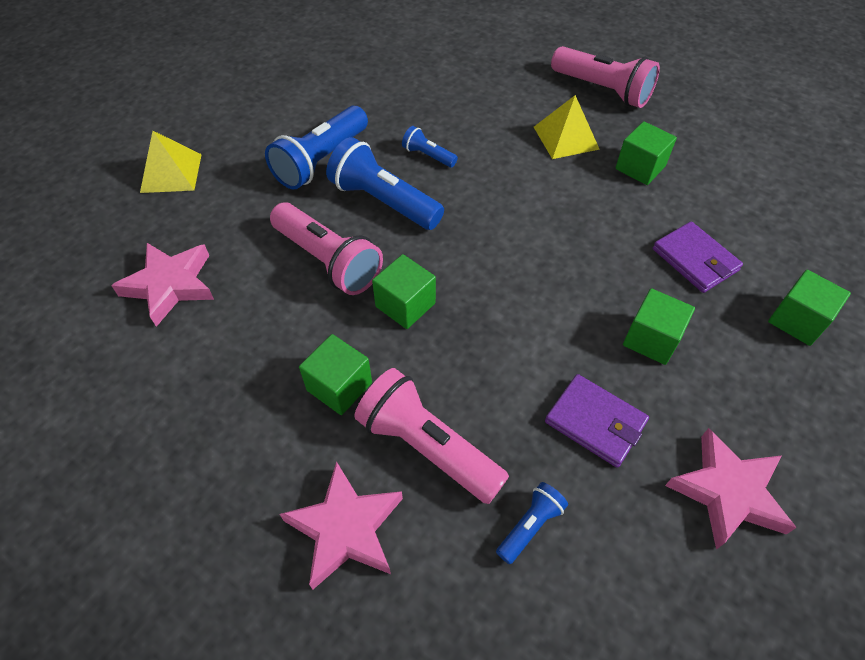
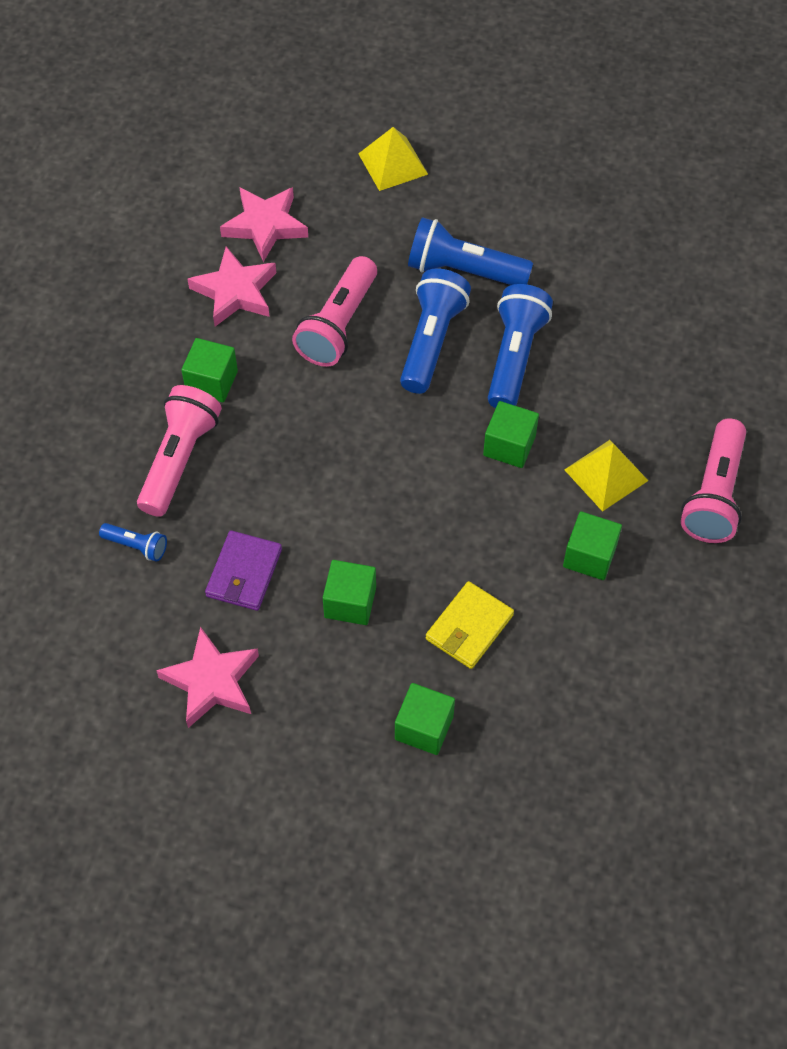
camera: 70 degrees right, 5 degrees up
pink star [280,461,403,590] -> pink star moved to [187,246,276,327]
green cube [372,254,436,329] -> green cube moved to [483,401,539,468]
blue flashlight [402,126,458,167] -> blue flashlight [488,284,553,408], size x2.00
purple wallet [653,221,743,293] -> yellow wallet [426,581,514,669]

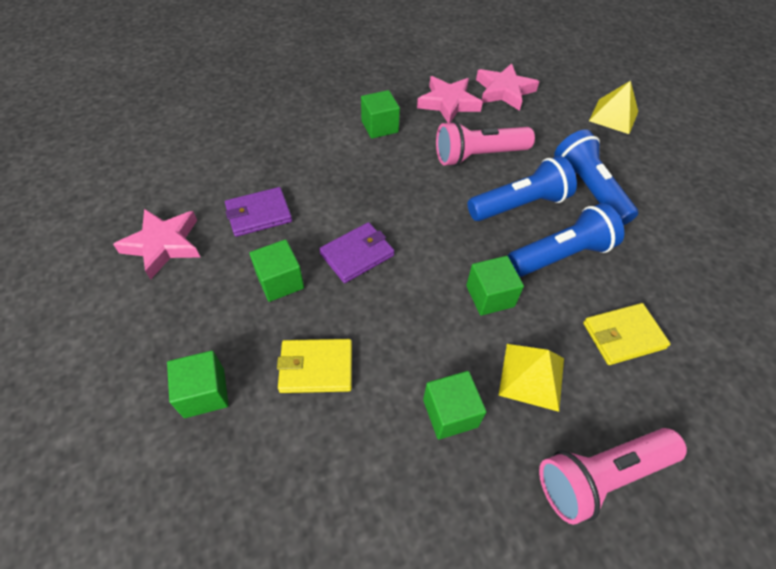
camera: 50 degrees right, 5 degrees down
blue flashlight [99,523,167,562] -> none
pink flashlight [137,385,222,517] -> none
none -> purple wallet [319,222,395,283]
none -> yellow wallet [583,303,671,365]

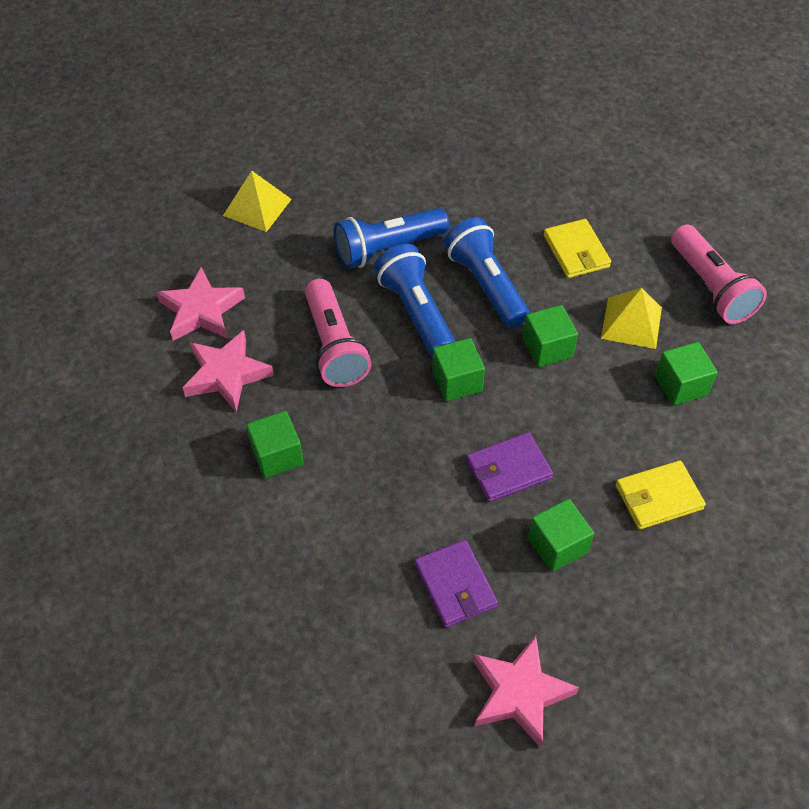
camera: 90 degrees left, 0 degrees up
green cube [167,350,229,418] -> green cube moved to [432,338,485,401]
yellow wallet [277,339,352,393] -> yellow wallet turned 75 degrees clockwise [616,460,706,530]
purple wallet [319,222,395,283] -> purple wallet turned 75 degrees counterclockwise [466,432,553,502]

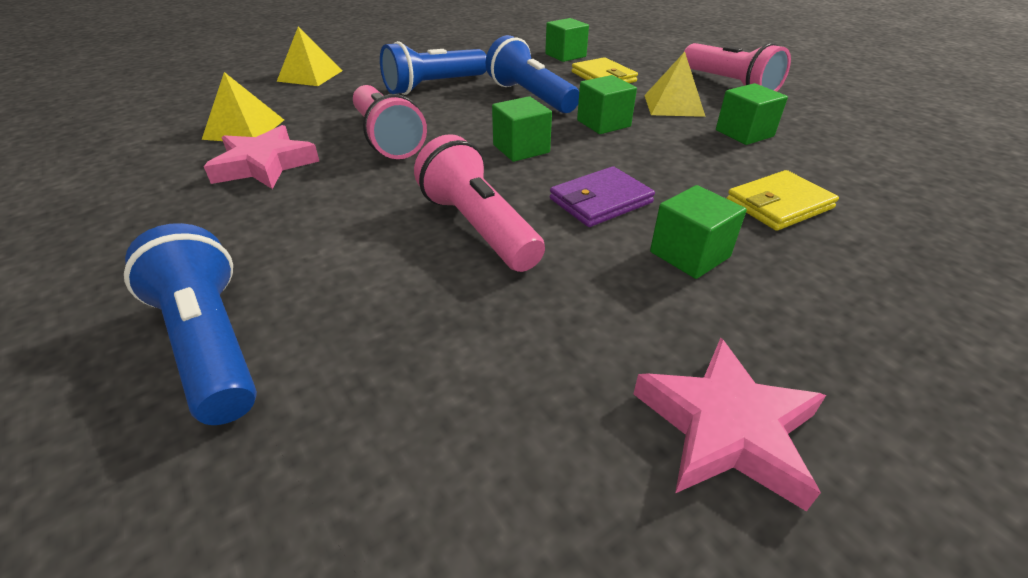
camera: 10 degrees left, 15 degrees down
pink star [157,267,245,341] -> yellow pyramid [202,72,284,141]
green cube [246,411,304,478] -> green cube moved to [545,18,589,62]
blue flashlight [374,244,455,356] -> blue flashlight moved to [124,223,257,425]
purple wallet [415,540,498,628] -> none
none -> pink flashlight [414,134,545,272]

